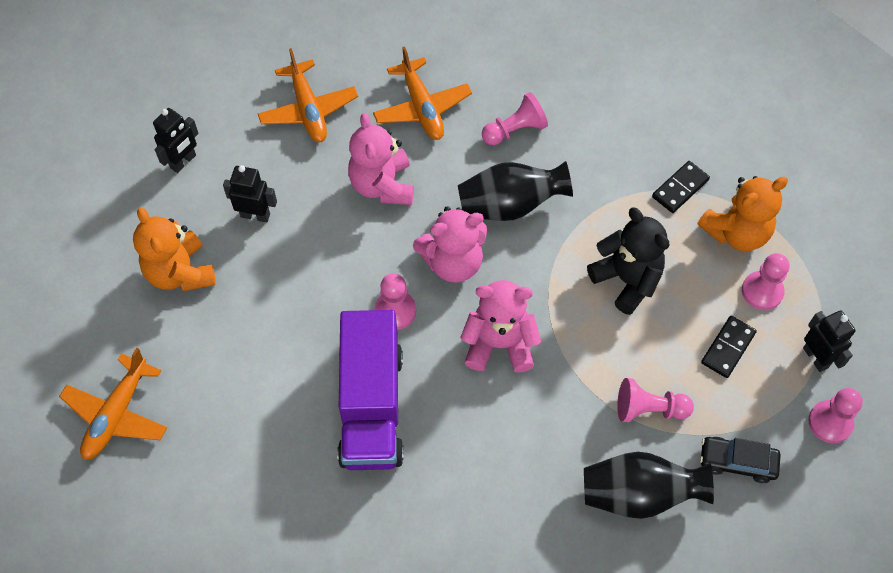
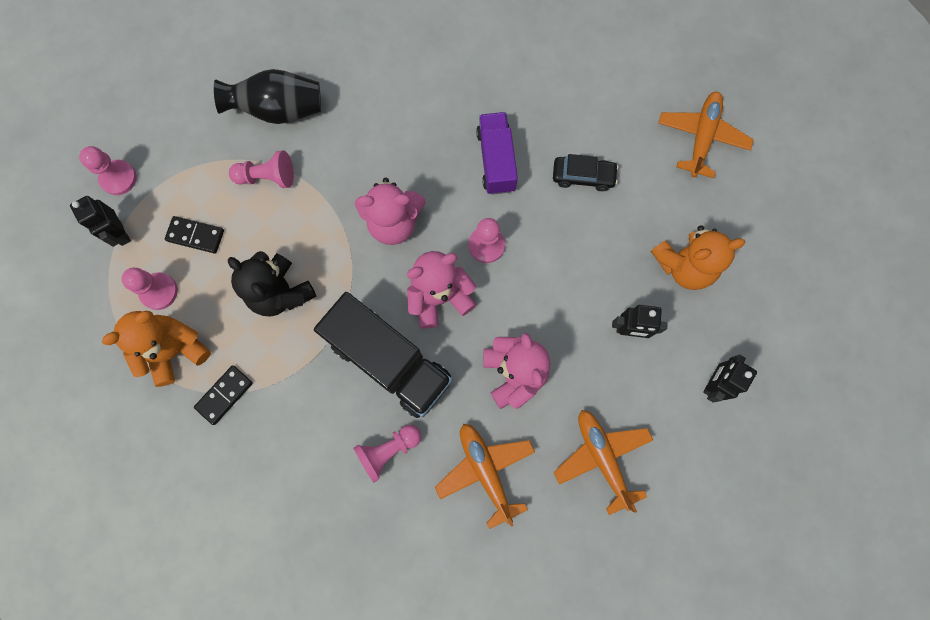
camera: 175 degrees right, 15 degrees up
orange teddy bear [133,207,216,291] -> orange teddy bear turned 105 degrees clockwise [651,225,745,290]
purple truck [337,310,404,470] -> purple truck [476,112,518,195], size x0.64
black vase [458,161,573,221] -> black truck [314,292,452,418]
black car [700,437,780,483] -> black car moved to [553,154,619,191]
black domino [701,316,757,378] -> black domino turned 75 degrees clockwise [165,216,224,253]

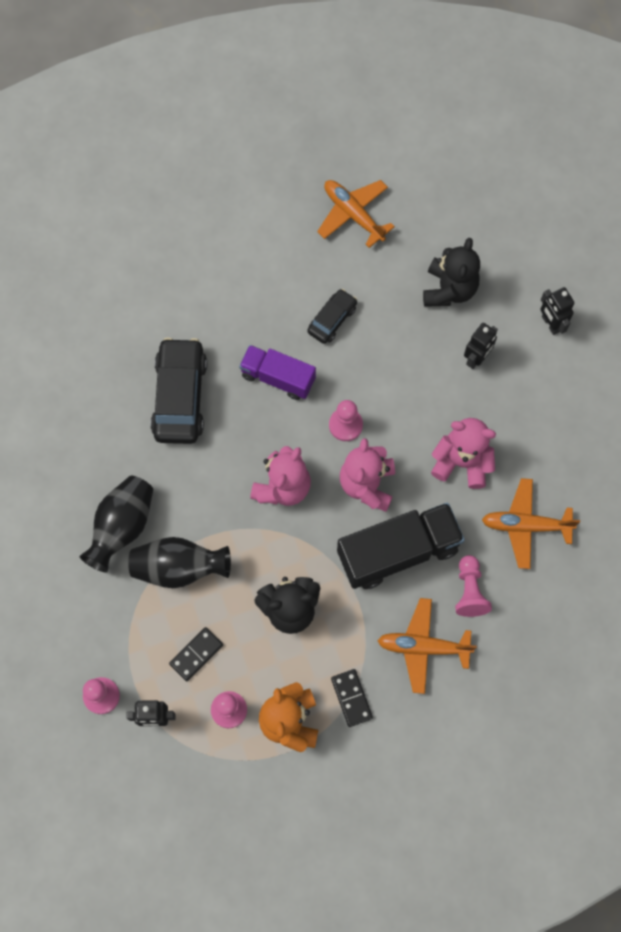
camera: 60 degrees left, 5 degrees down
pink pawn [229,150,294,188] -> black vase [128,537,231,588]
orange plane [554,410,653,515] -> orange plane moved to [378,598,477,694]
orange teddy bear [651,225,745,290] -> black teddy bear [423,238,480,307]
none -> black car [150,338,207,444]

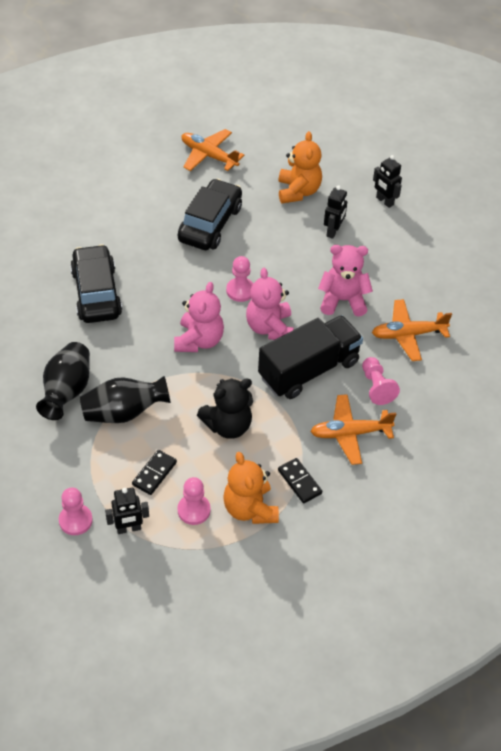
camera: 15 degrees left, 20 degrees down
purple truck [239,345,316,400] -> none
black car [308,289,357,344] -> black car [178,179,242,250], size x1.82
black teddy bear [423,238,480,307] -> orange teddy bear [278,131,322,204]

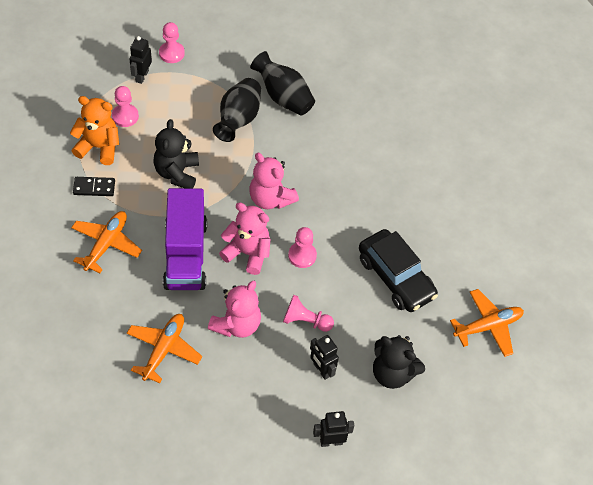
camera: 120 degrees right, 5 degrees up
black car [70,244,122,323] -> none
black domino [132,450,177,495] -> none
black truck [258,315,363,399] -> purple truck [163,188,207,290]
orange teddy bear [278,131,322,204] -> black teddy bear [373,335,425,389]
pink pawn [362,357,400,405] -> pink pawn moved to [283,295,334,332]

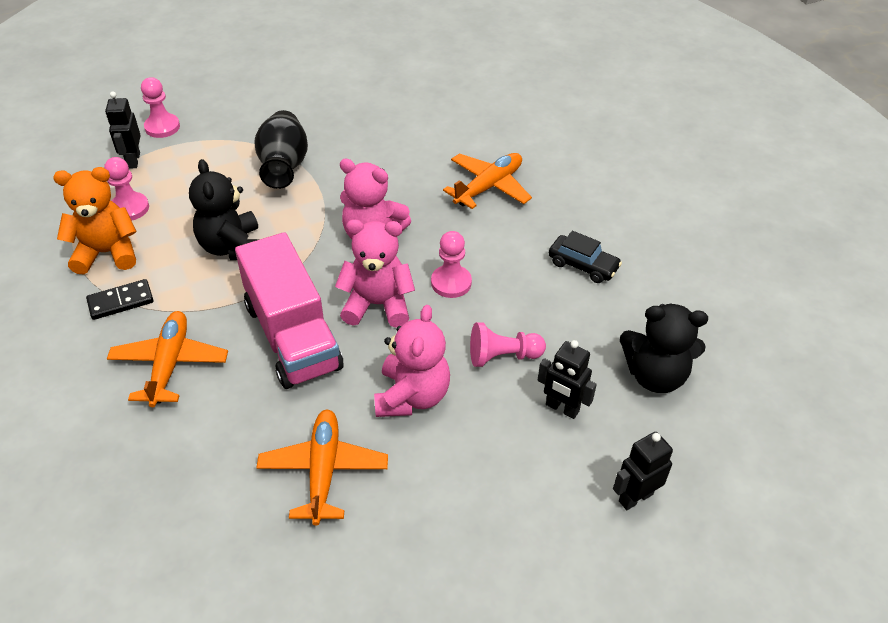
camera: 20 degrees left, 10 degrees down
purple truck [163,188,207,290] -> pink truck [235,232,343,389]
black vase [250,51,315,116] -> none
black car [359,229,438,312] -> black car [549,231,622,283], size x0.55
orange plane [450,289,524,357] -> orange plane moved to [443,153,532,209]

